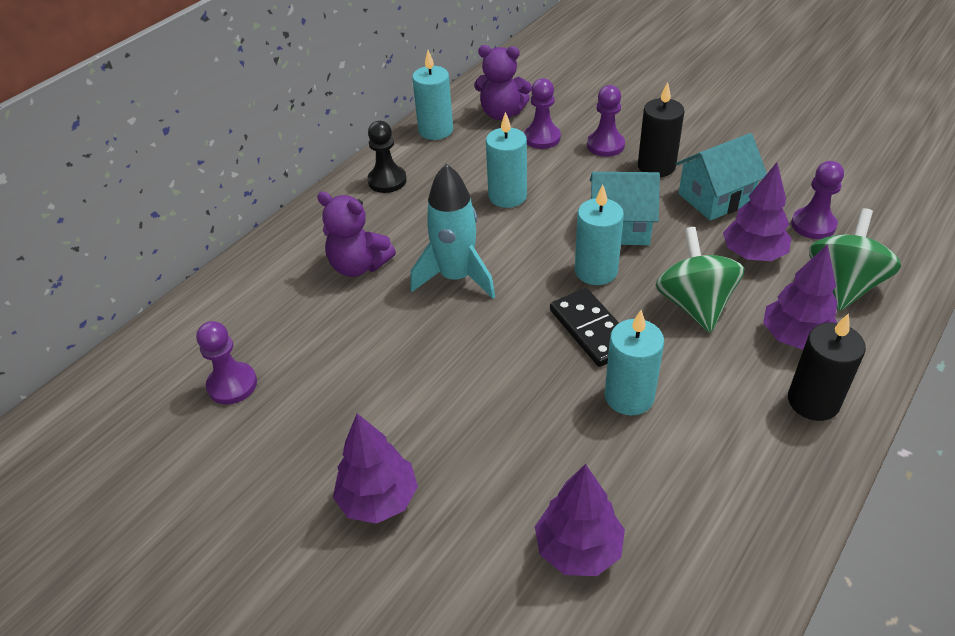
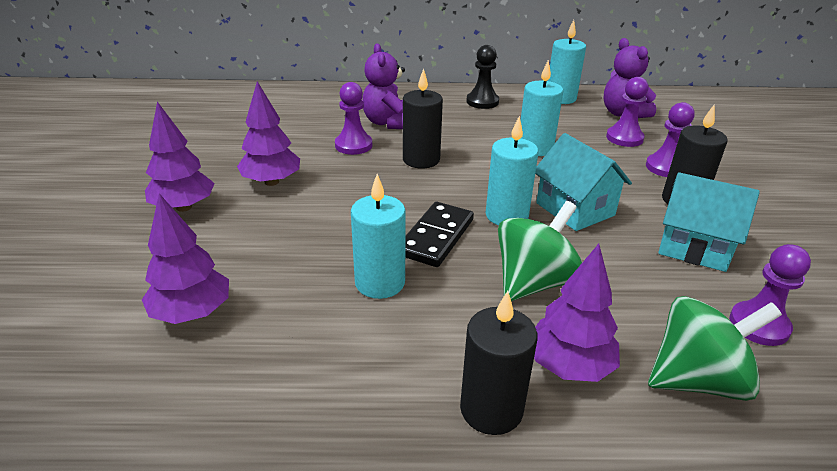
camera: 50 degrees right, 10 degrees down
purple pawn [196,321,257,405] -> purple pawn moved to [335,82,372,155]
turquoise rocket [410,164,495,299] -> black candle [403,68,443,168]
purple tree [723,163,791,261] -> purple tree moved to [237,81,300,186]

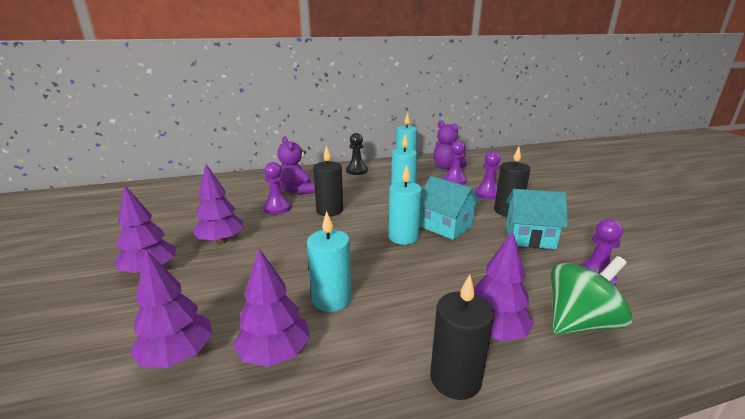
camera: 15 degrees left, 10 degrees down
black domino [405,202,474,267] -> none
green spinning top [498,201,582,301] -> none
none -> purple tree [233,248,310,367]

